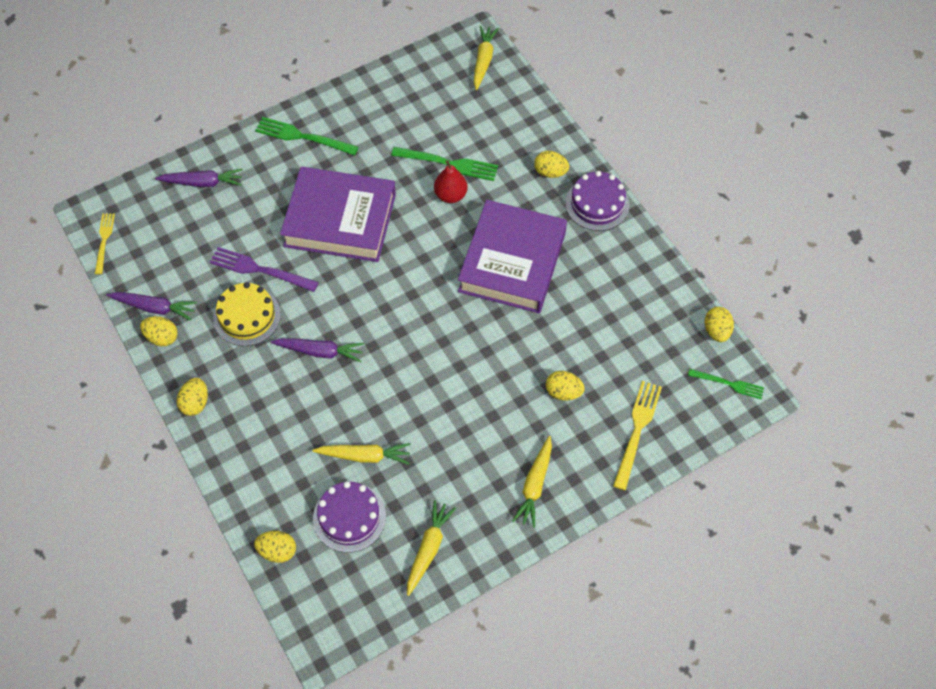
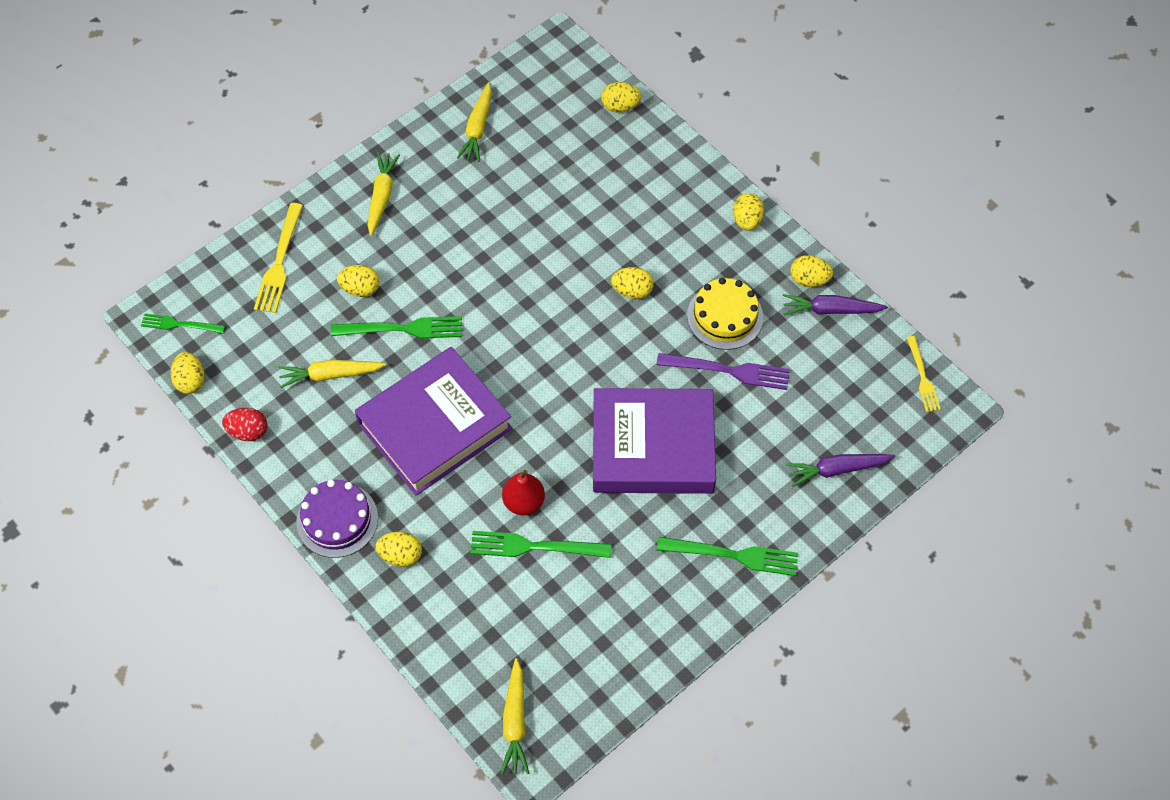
camera: 170 degrees right, 0 degrees up
purple carrot [271,338,364,362] -> yellow egg [611,267,653,299]
yellow carrot [312,443,411,464] -> yellow carrot moved to [279,360,386,388]
purple cake [313,481,386,553] -> none
purple book [458,200,567,313] -> purple book turned 45 degrees clockwise [355,347,512,496]
none -> red egg [222,408,267,441]
none -> green fork [331,316,462,339]

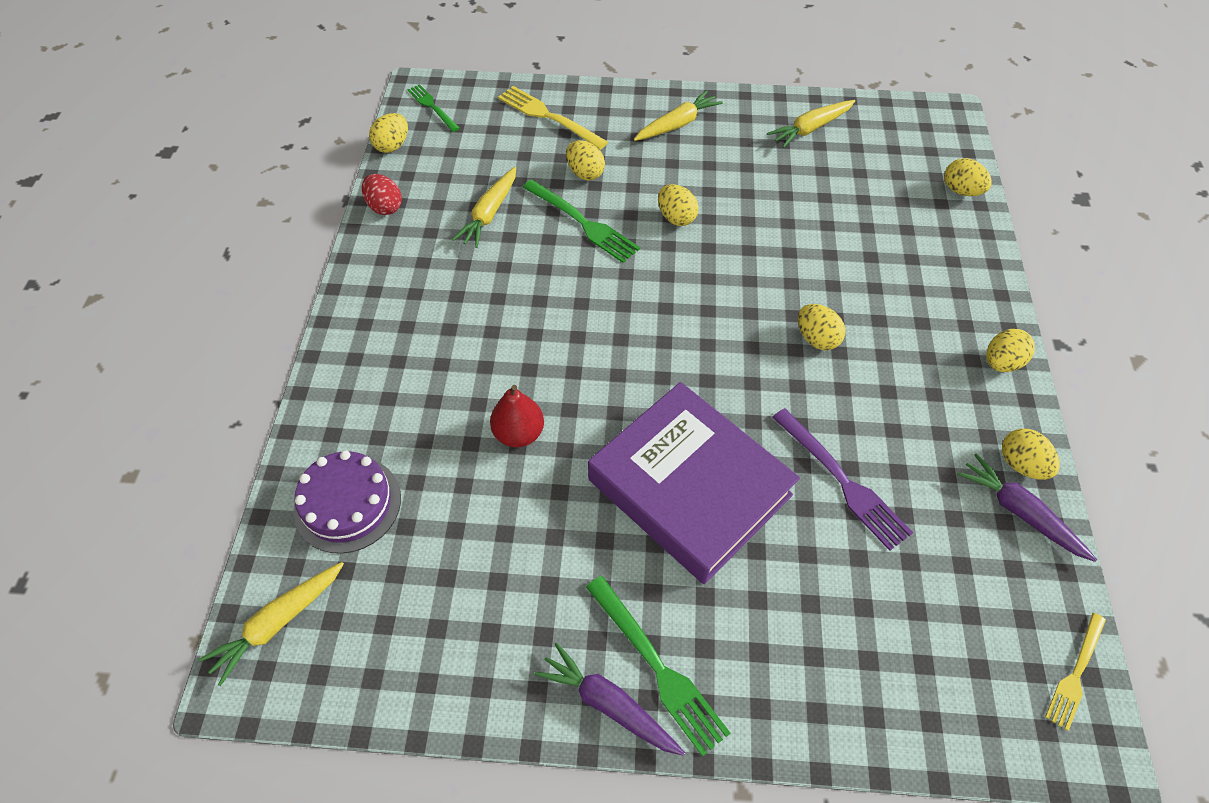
camera: 45 degrees right, 5 degrees down
yellow fork [254,203,303,313] -> yellow fork turned 75 degrees clockwise [498,86,608,150]
yellow carrot [279,360,386,388] -> yellow carrot turned 105 degrees counterclockwise [452,167,516,248]
purple cake [296,480,378,558] -> purple cake moved to [294,450,401,554]
purple book [355,347,512,496] -> none
yellow egg [376,532,422,567] -> yellow egg moved to [658,184,699,226]
green fork [470,531,611,558] -> none
yellow cake [687,278,763,350] -> none
purple carrot [786,454,896,487] -> purple carrot moved to [535,642,685,756]

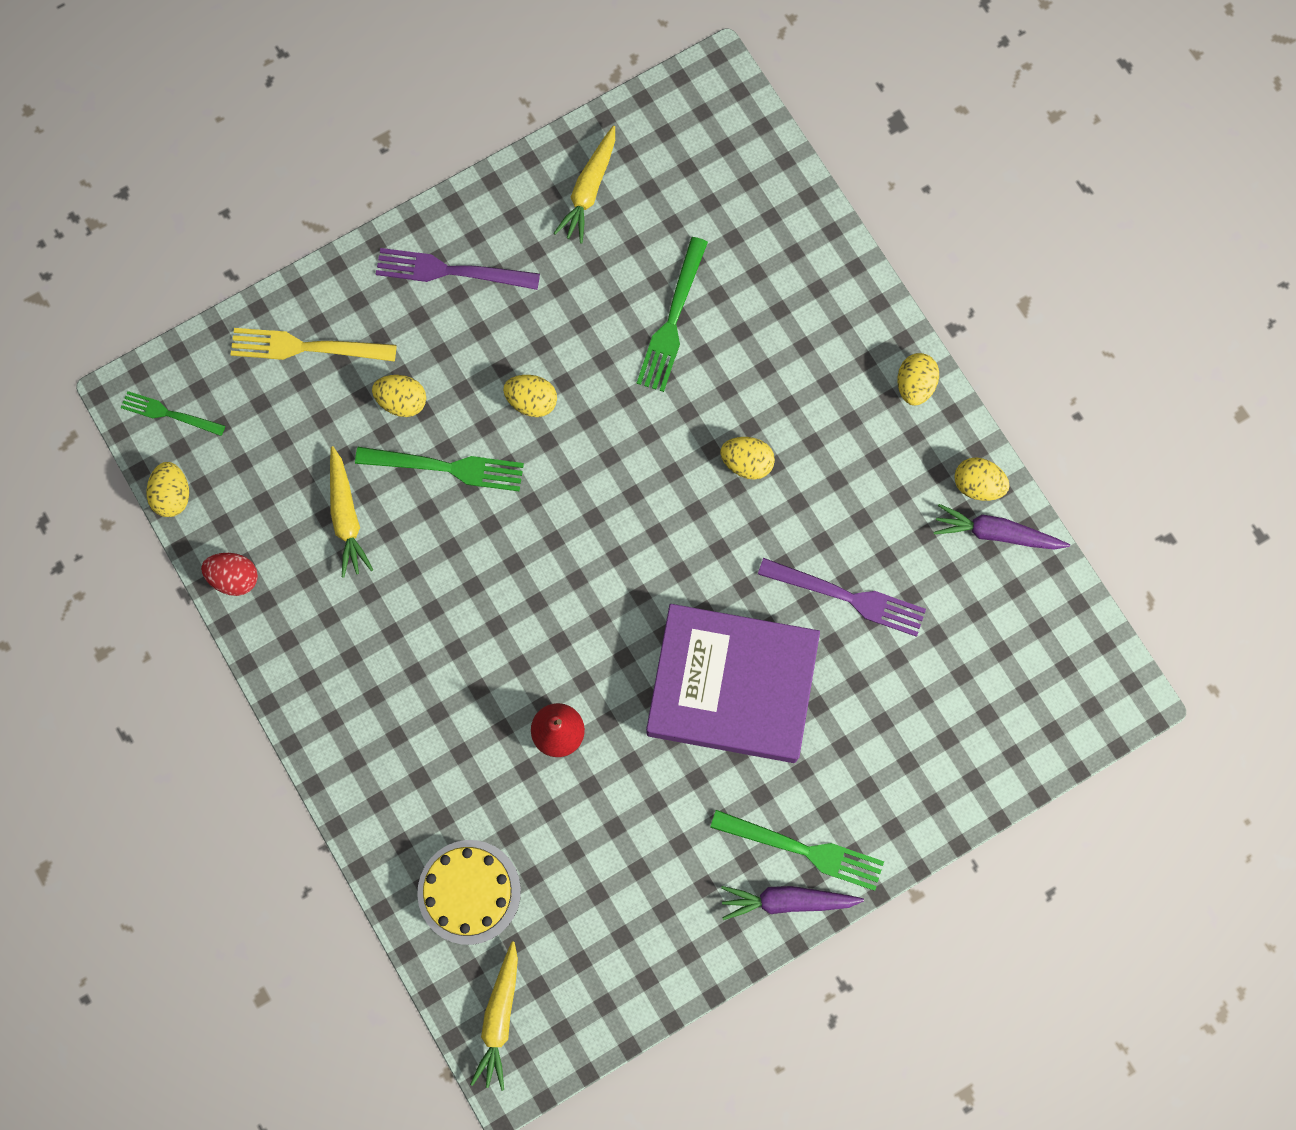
camera: 35 degrees left, 20 degrees up
purple cake [294,450,401,554] -> yellow cake [417,840,521,945]
yellow carrot [634,90,723,141] -> purple fork [376,248,540,290]
yellow egg [944,158,992,196] -> none
yellow fork [1045,613,1106,731] -> none
none -> green fork [637,237,708,392]

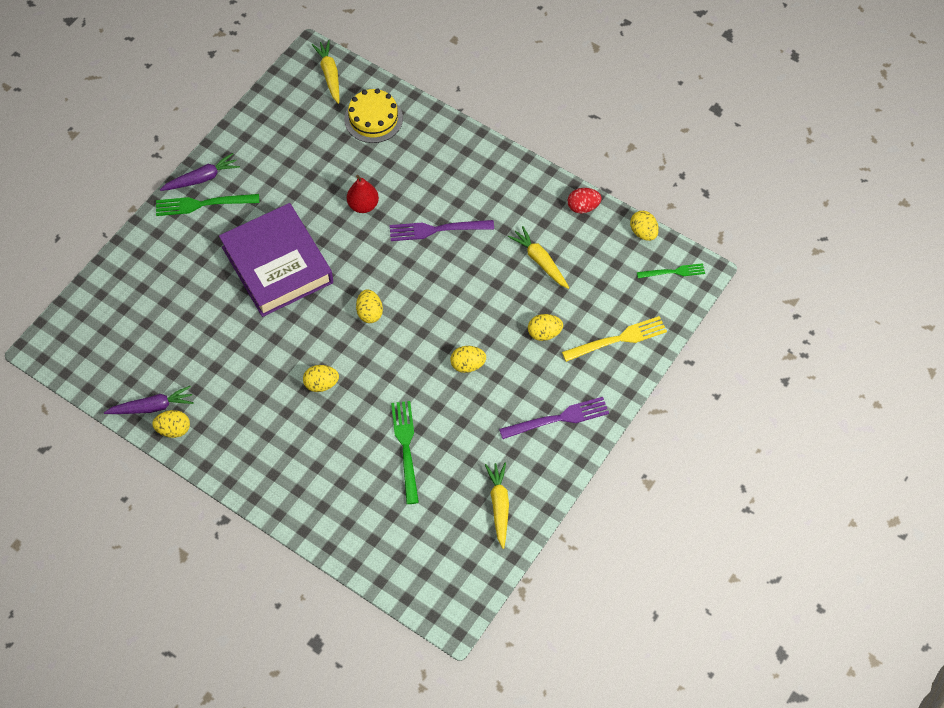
camera: 155 degrees right, 15 degrees down
green fork [355,447,524,491] -> none
purple book [646,604,820,763] -> purple book turned 75 degrees clockwise [219,203,333,317]
purple fork [758,558,926,637] -> purple fork moved to [390,220,494,241]
yellow egg [898,353,939,406] -> yellow egg moved to [356,289,383,323]

